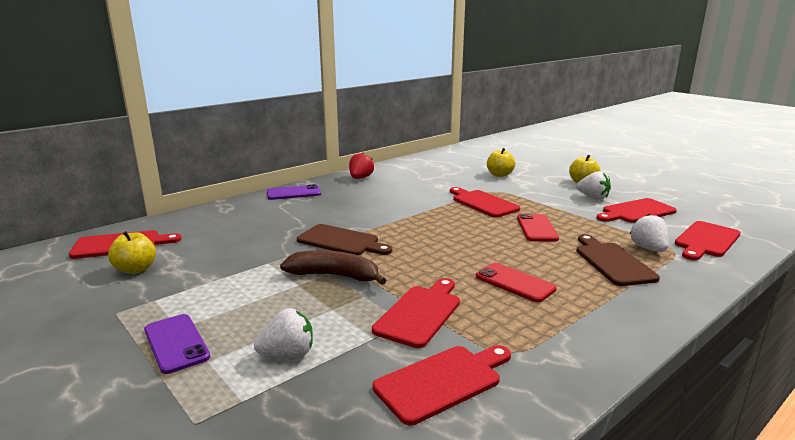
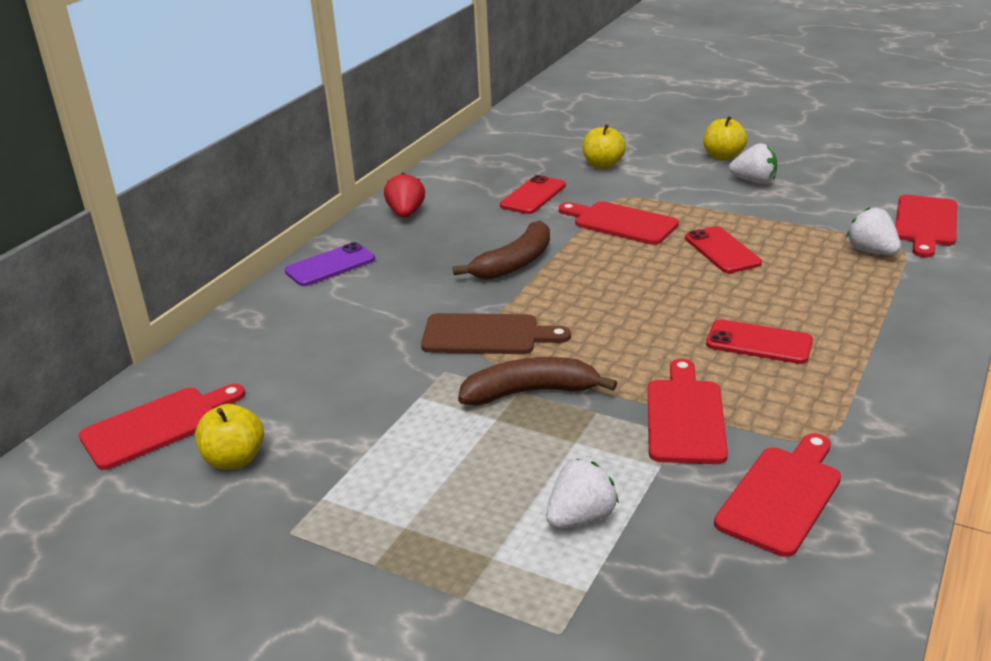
camera: 20 degrees left, 10 degrees up
purple phone [144,314,210,374] -> none
brown cutting board [576,234,660,286] -> none
red cutting board [596,198,677,223] -> none
none -> brown banana [453,221,550,279]
none -> red phone [500,175,566,214]

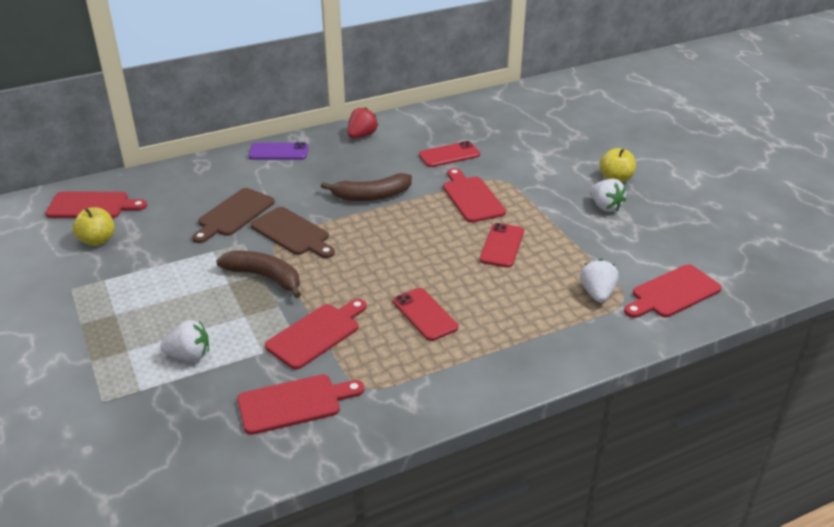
camera: 35 degrees right, 5 degrees up
yellow apple [582,124,626,169] -> none
none -> brown cutting board [192,188,275,243]

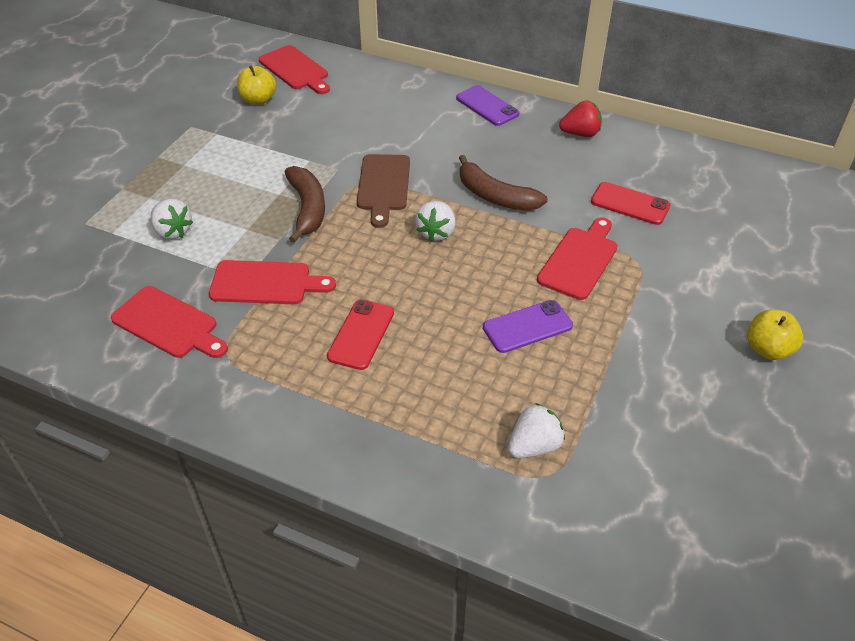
camera: 50 degrees right, 10 degrees up
brown cutting board [192,188,275,243] -> none
red phone [479,223,524,268] -> purple phone [483,300,573,353]
white strawberry [590,179,626,212] -> white strawberry moved to [415,201,456,242]
red cutting board [624,264,722,318] -> none

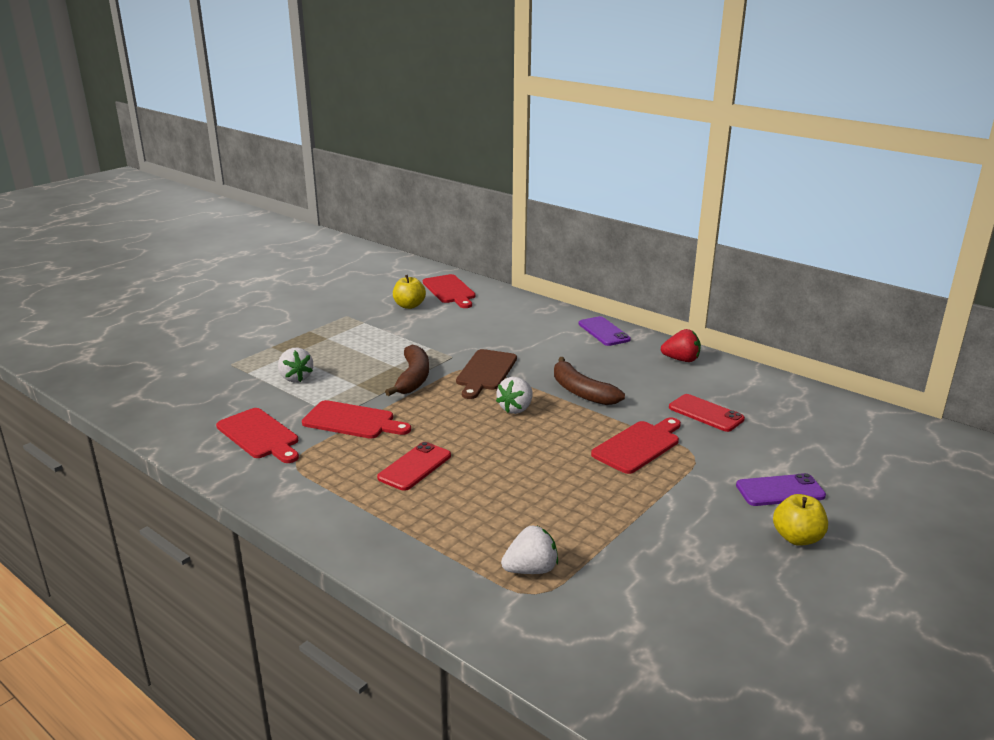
camera: 15 degrees right, 20 degrees down
purple phone [483,300,573,353] -> purple phone moved to [736,473,826,506]

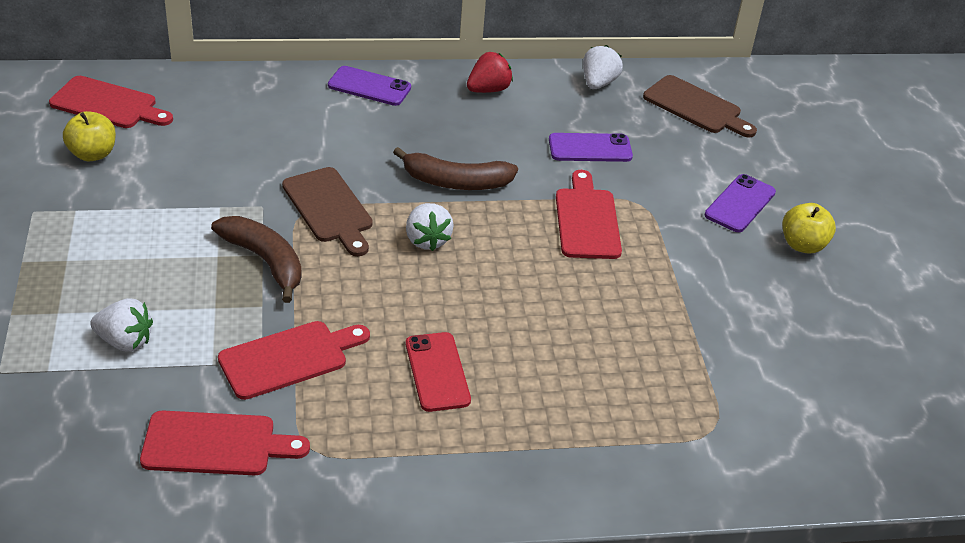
camera: 50 degrees left, 15 degrees up
white strawberry [501,526,558,574] -> white strawberry moved to [583,45,623,89]
red phone [669,394,745,432] -> purple phone [549,133,633,162]
none -> brown cutting board [643,75,757,138]

